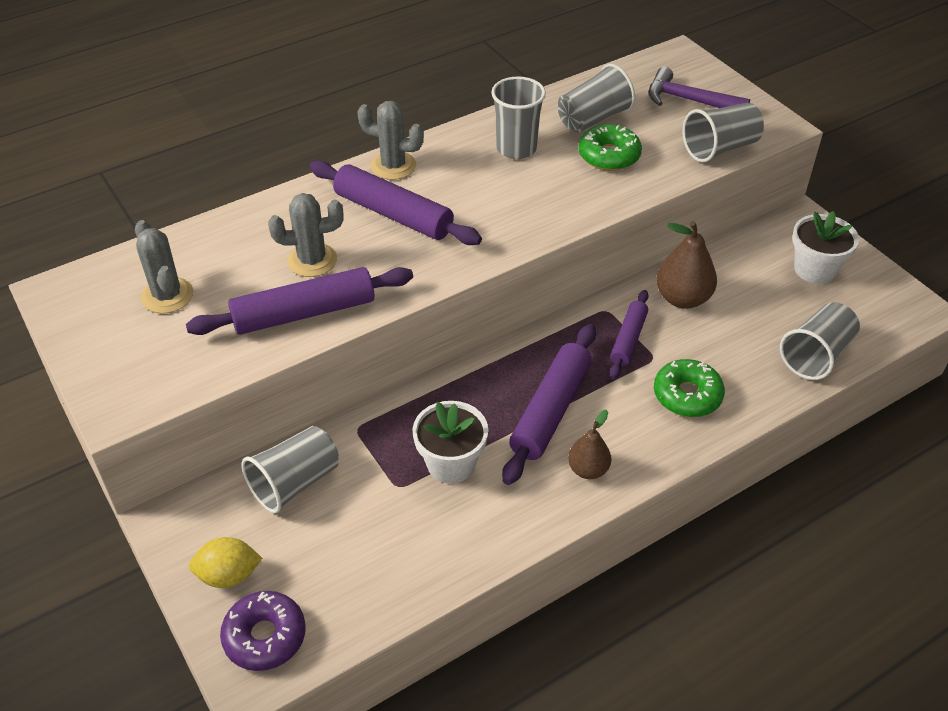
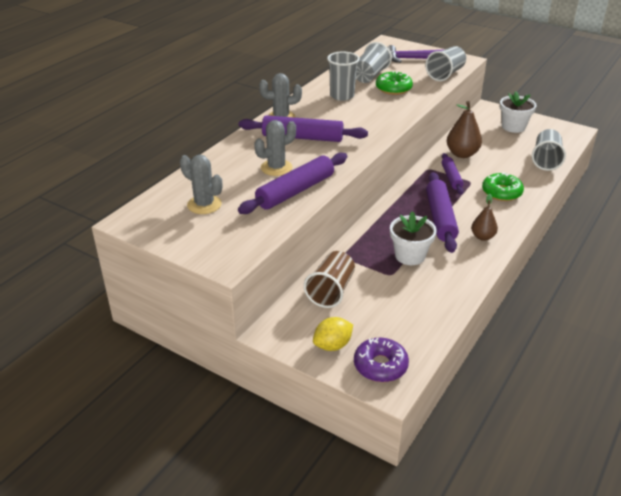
camera: 25 degrees left, 10 degrees down
grey cup [241,426,339,513] -> brown cup [304,251,355,308]

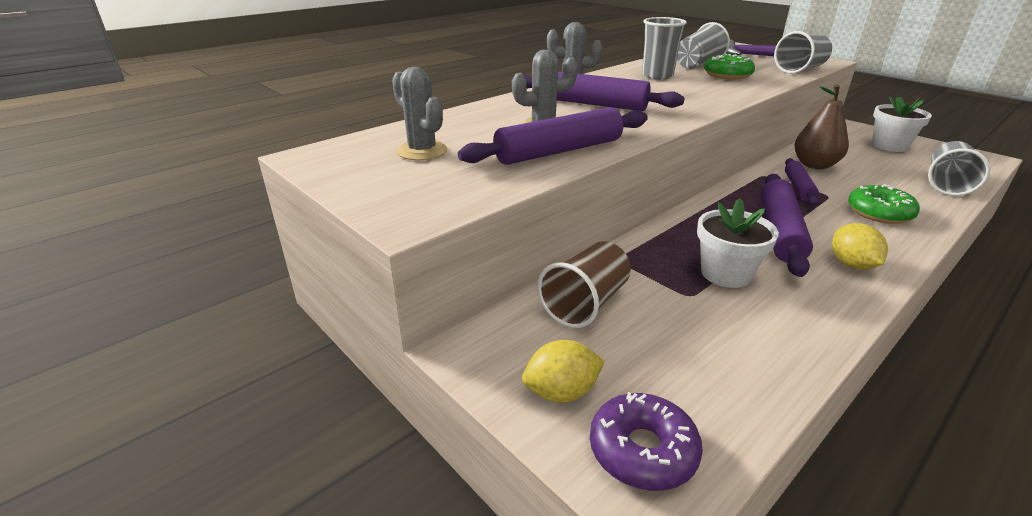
camera: 15 degrees right, 5 degrees down
brown pear [471,193,498,241] -> yellow lemon [832,223,888,270]

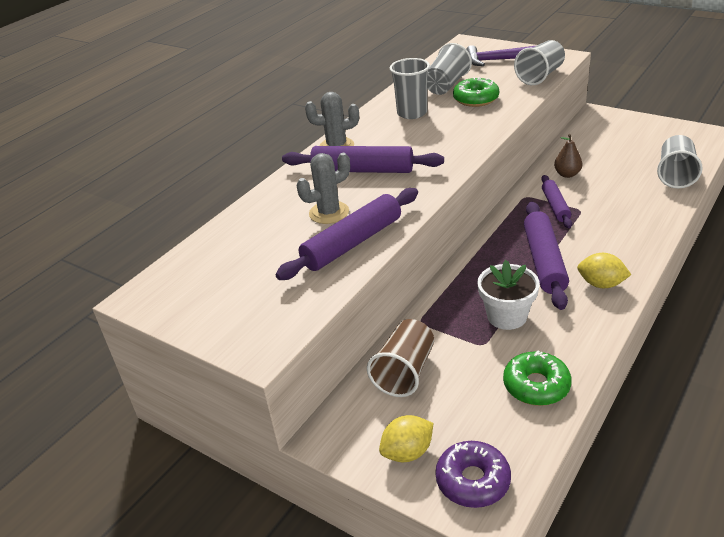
camera: 10 degrees left, 5 degrees up
grey cactus [392,67,447,160] -> none
brown pear [794,84,849,169] -> brown pear [554,134,583,178], size x0.63
yellow lemon [832,223,888,270] -> yellow lemon turned 45 degrees counterclockwise [577,253,631,288]
green donut [848,184,920,224] -> green donut moved to [503,350,571,406]
white flower pot [872,97,932,152] -> none

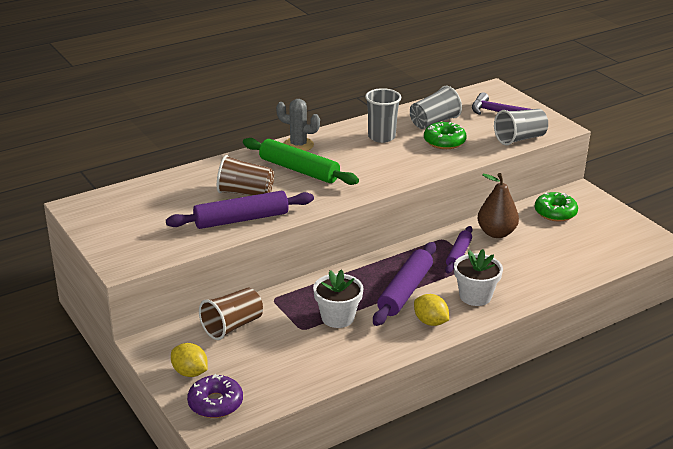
camera: 20 degrees right, 5 degrees down
purple rolling pin [282,146,444,173] -> green rolling pin [243,138,359,185]
grey cactus [297,153,350,224] -> brown cup [217,155,274,196]
yellow lemon [379,415,433,462] -> yellow lemon turned 45 degrees clockwise [171,343,208,377]
green donut [503,350,571,406] -> green donut moved to [535,192,578,221]
brown pear [554,134,583,178] -> brown pear [478,173,519,238], size x1.59
grey cup [657,135,703,189] -> none
none -> white flower pot [454,249,503,306]

